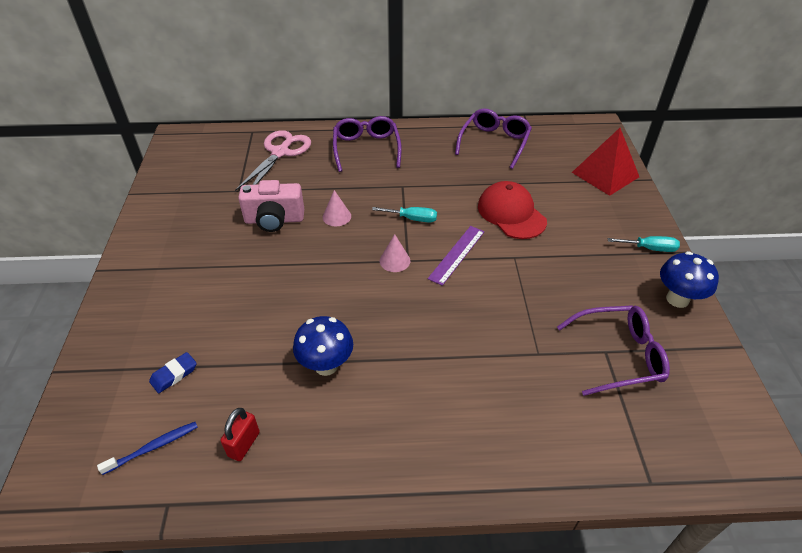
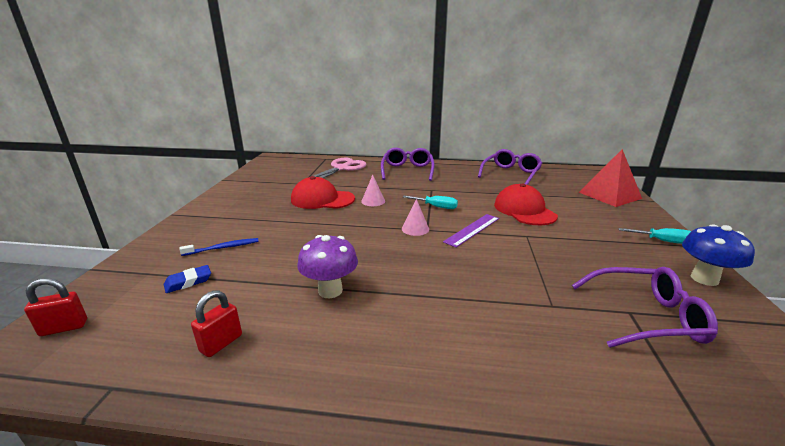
camera: 10 degrees right, 20 degrees down
blue toothbrush [97,422,198,475] -> blue toothbrush moved to [179,238,259,256]
pink camera [238,180,304,232] -> red cap [291,176,355,209]
blue mushroom [293,316,353,376] -> purple mushroom [297,235,358,298]
none -> red padlock [24,278,87,336]

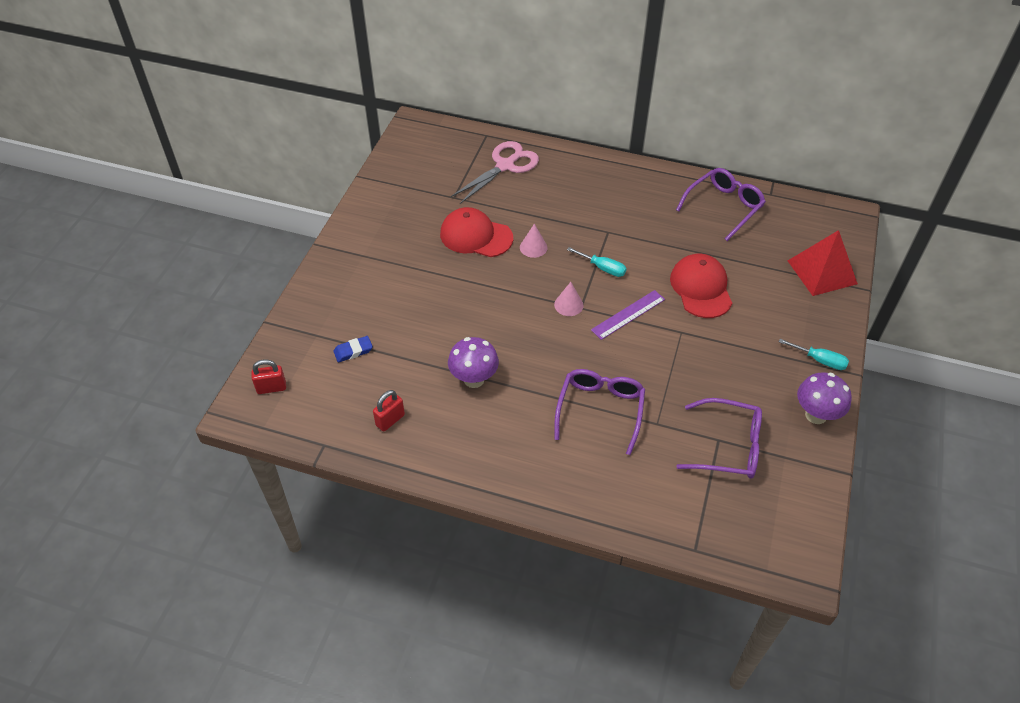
camera: 10 degrees right, 25 degrees up
blue toothbrush [179,238,259,256] -> none
purple glasses [381,148,435,181] -> purple glasses moved to [554,369,645,455]
blue mushroom [682,224,755,286] -> purple mushroom [797,372,852,424]

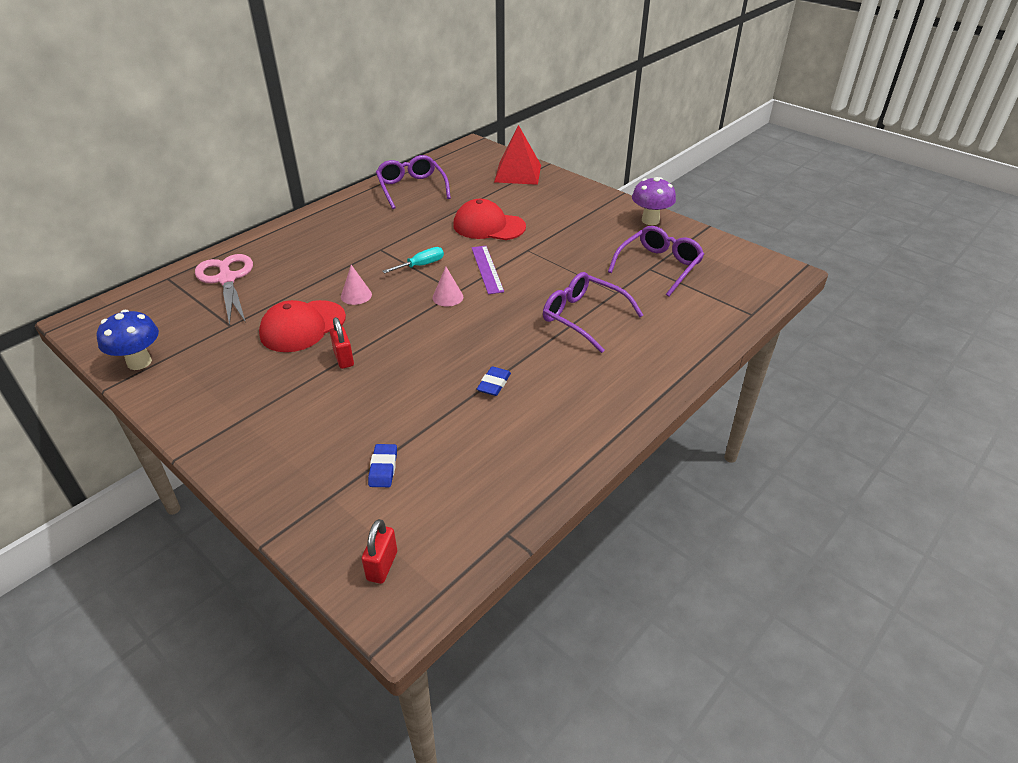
camera: 65 degrees left, 10 degrees down
red padlock [373,390,405,432] -> red padlock moved to [330,317,354,369]
purple mushroom [448,337,499,388] -> blue eraser [477,366,511,396]
turquoise screwdriver [779,339,849,370] -> none
none -> blue mushroom [97,310,159,370]

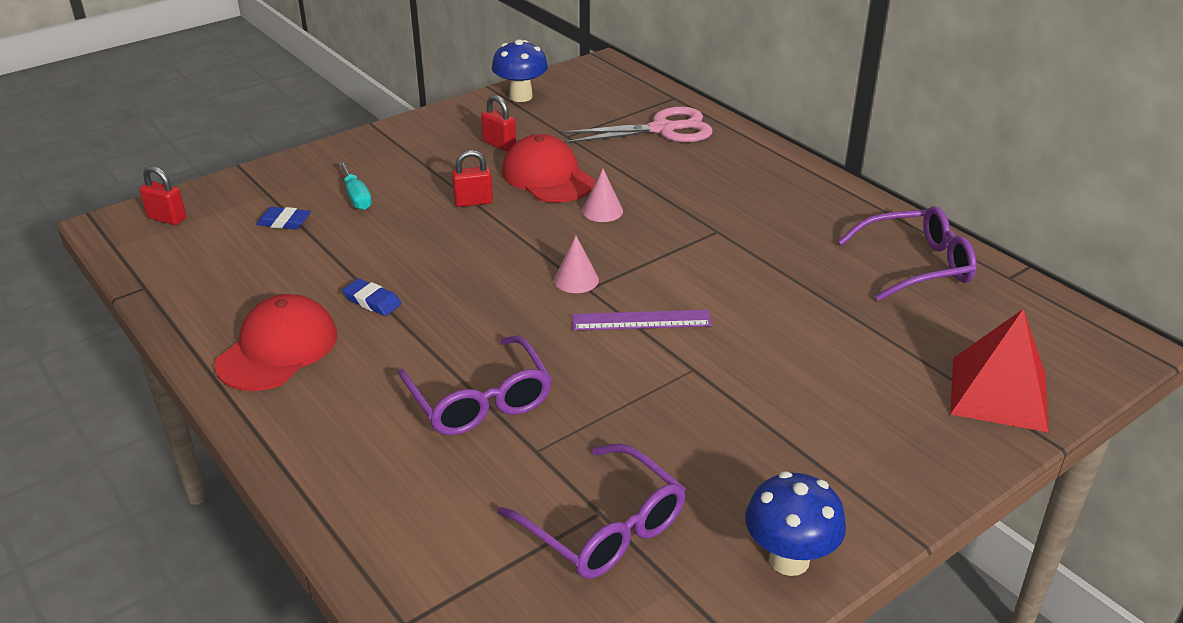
camera: 100 degrees right, 5 degrees down
turquoise screwdriver [382,247,444,274] -> turquoise screwdriver moved to [338,162,372,210]
red cap [453,199,526,240] -> red cap moved to [214,294,337,391]
purple glasses [543,272,643,353] -> purple glasses turned 105 degrees clockwise [398,335,552,435]
purple mushroom [632,177,676,225] -> blue mushroom [745,471,846,576]
none -> red padlock [481,95,516,151]

